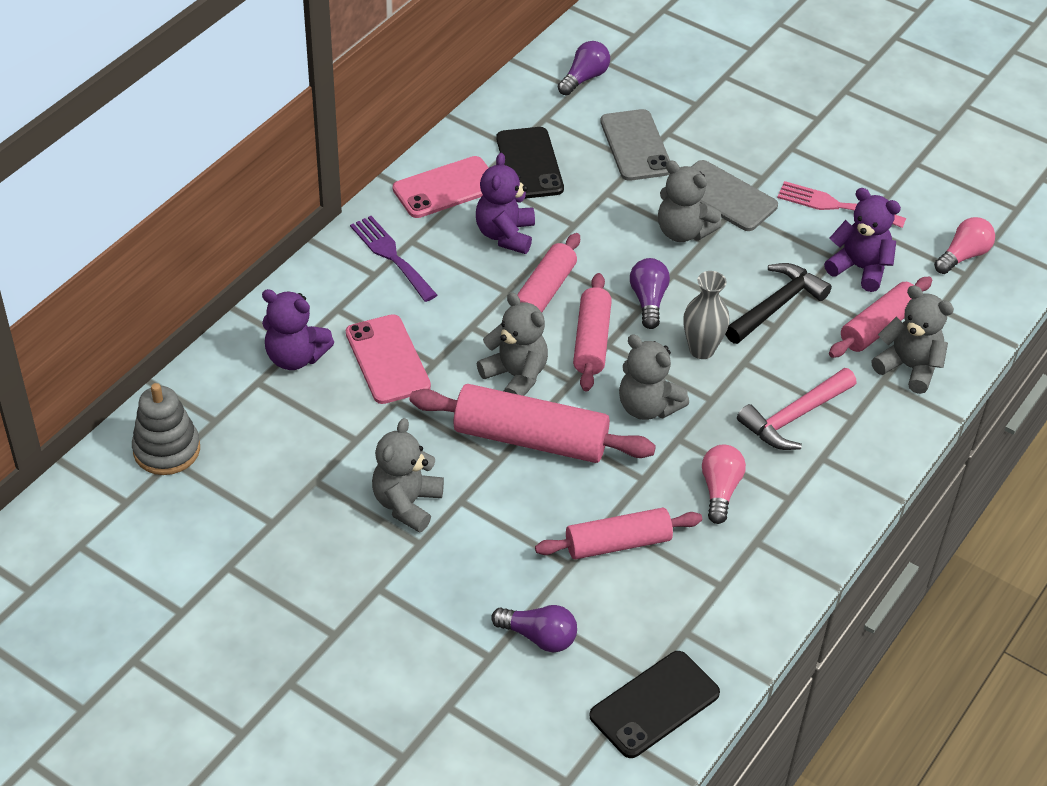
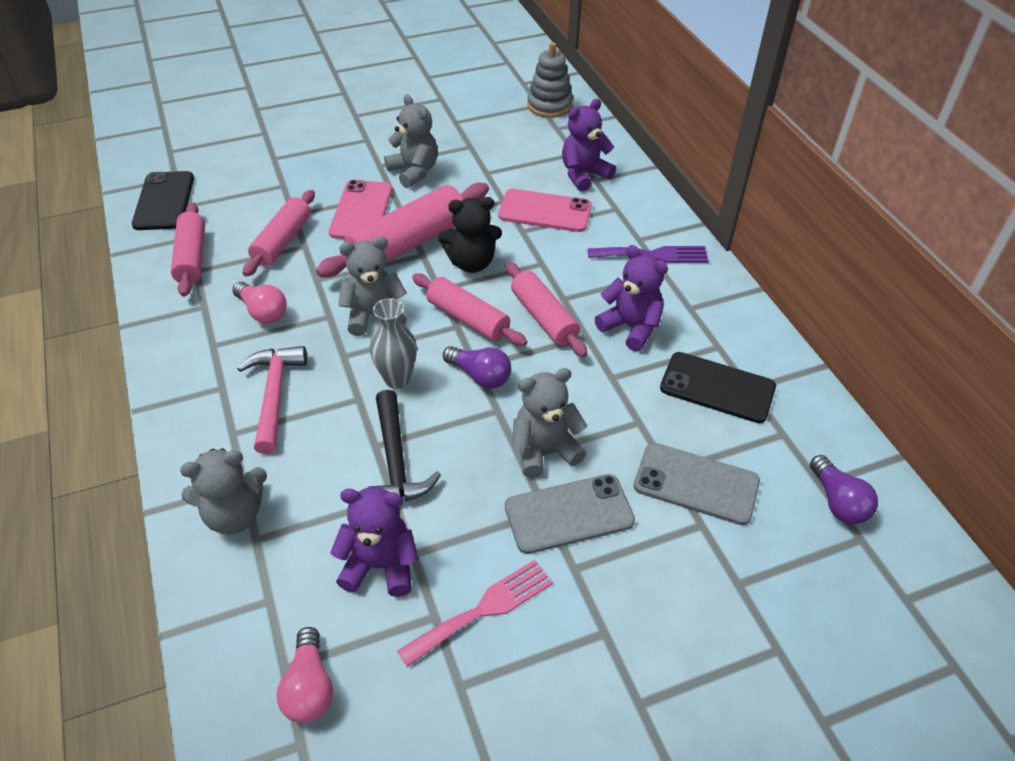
camera: 125 degrees right, 0 degrees up
pink phone [393,156,489,218] -> pink phone moved to [329,180,392,239]
grey teddy bear [477,292,548,396] -> black teddy bear [438,197,502,273]
purple light bulb [491,605,577,652] -> none
purple teddy bear [824,188,901,292] -> purple teddy bear turned 150 degrees counterclockwise [330,487,419,597]
pink rolling pin [829,277,932,358] -> pink rolling pin moved to [171,202,205,297]

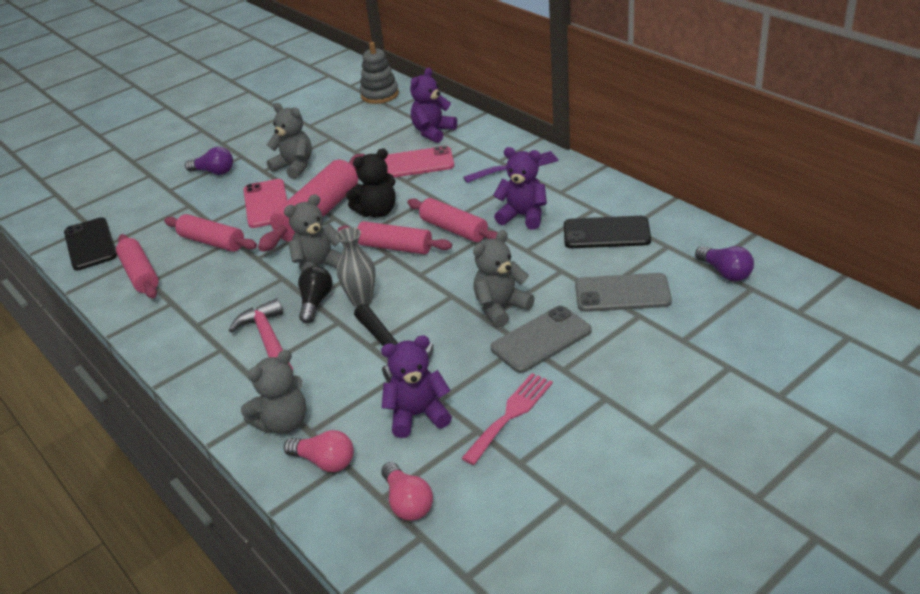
camera: 15 degrees left, 10 degrees down
pink light bulb [232,282,287,324] -> pink light bulb moved to [284,430,354,472]
pink rolling pin [243,190,315,277] -> pink rolling pin turned 60 degrees counterclockwise [164,214,257,252]
purple light bulb [443,346,511,389] -> purple light bulb moved to [185,147,233,175]
none -> black light bulb [298,266,333,323]

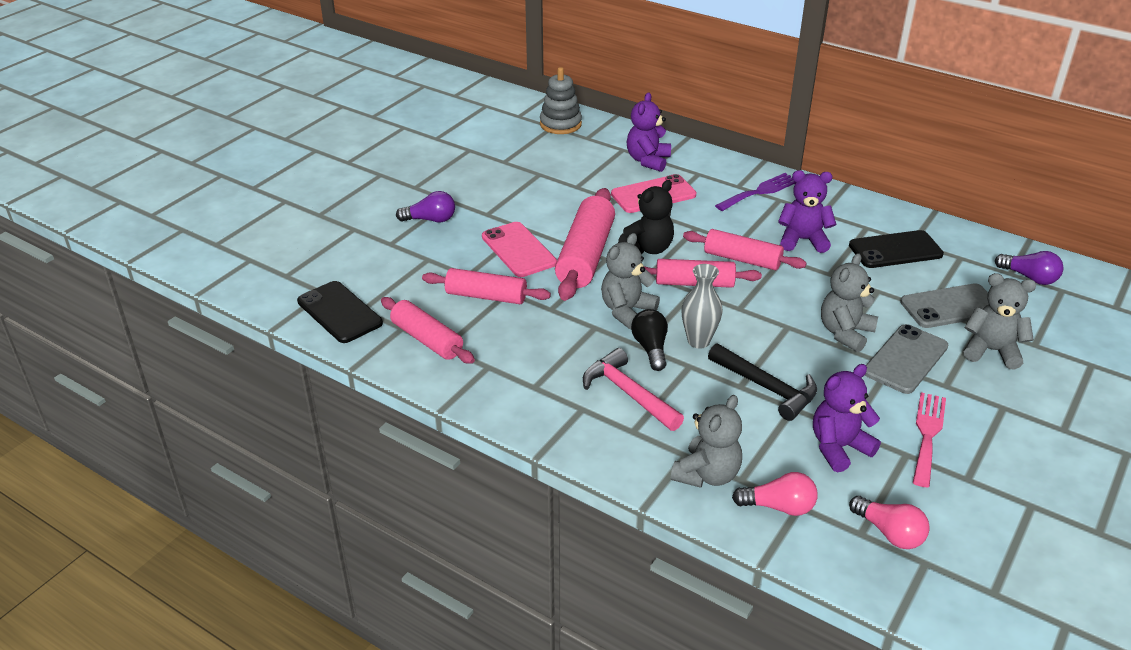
camera: 20 degrees left, 0 degrees up
grey teddy bear [267,103,312,179] -> grey teddy bear moved to [964,273,1036,369]

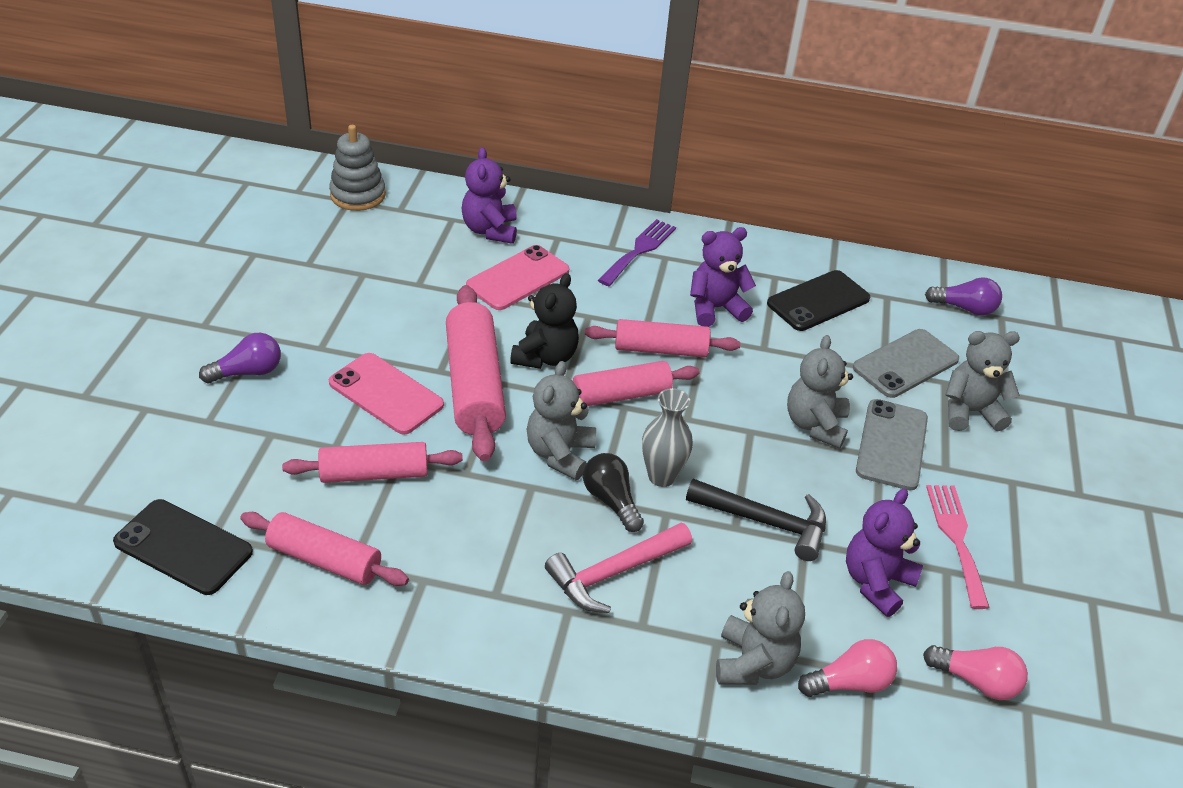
camera: 25 degrees left, 5 degrees up
pink hammer [583,348,684,431] -> pink hammer turned 60 degrees counterclockwise [545,523,692,613]

